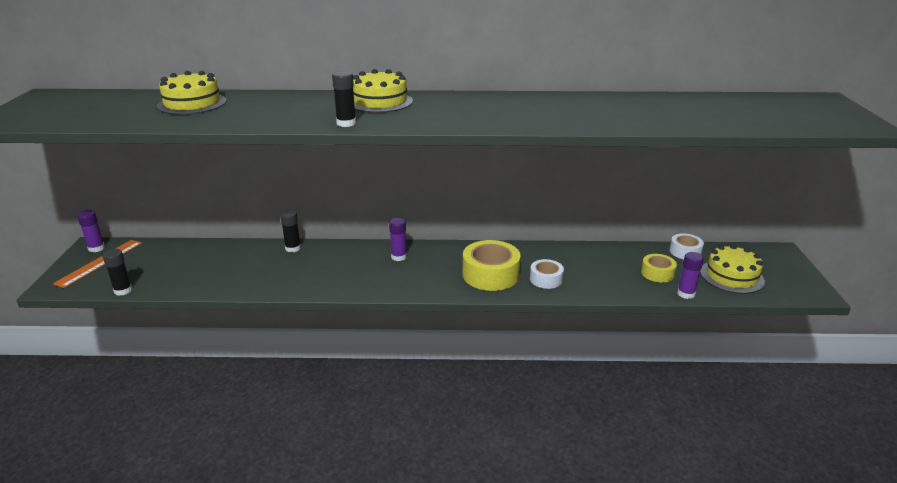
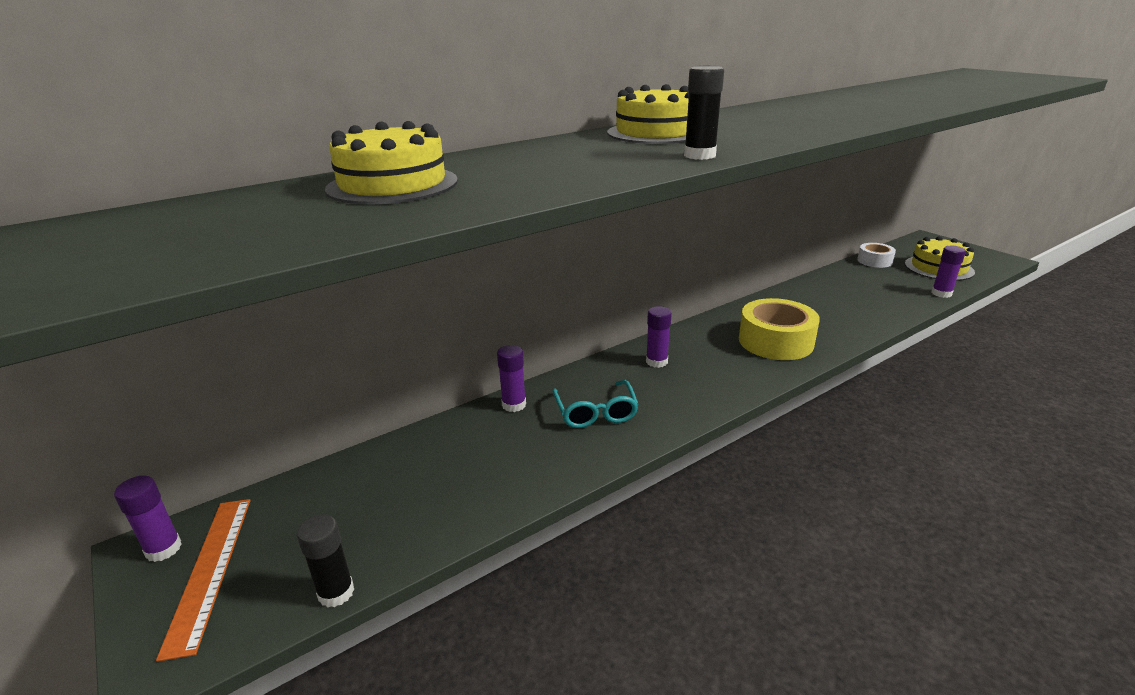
camera: 35 degrees left, 0 degrees up
black glue stick [280,210,301,253] -> purple glue stick [497,345,526,412]
white tape [530,259,564,289] -> none
yellow tape [641,254,677,283] -> none
none -> turquoise glasses [552,380,639,428]

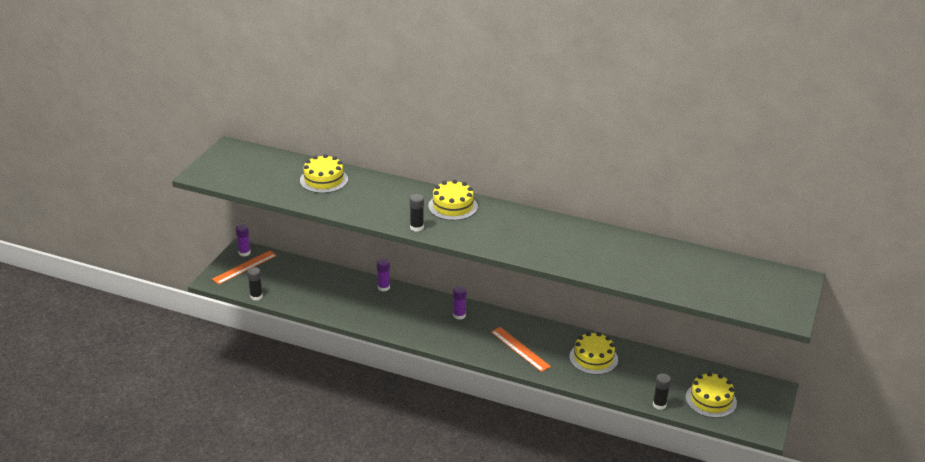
camera: 55 degrees right, 5 degrees up
turquoise glasses [552,380,639,428] -> none
yellow tape [739,298,820,360] -> orange ruler [491,327,551,372]
white tape [857,243,896,268] -> none
purple glue stick [931,246,966,298] -> black glue stick [653,374,671,410]
none -> yellow cake [569,332,618,375]

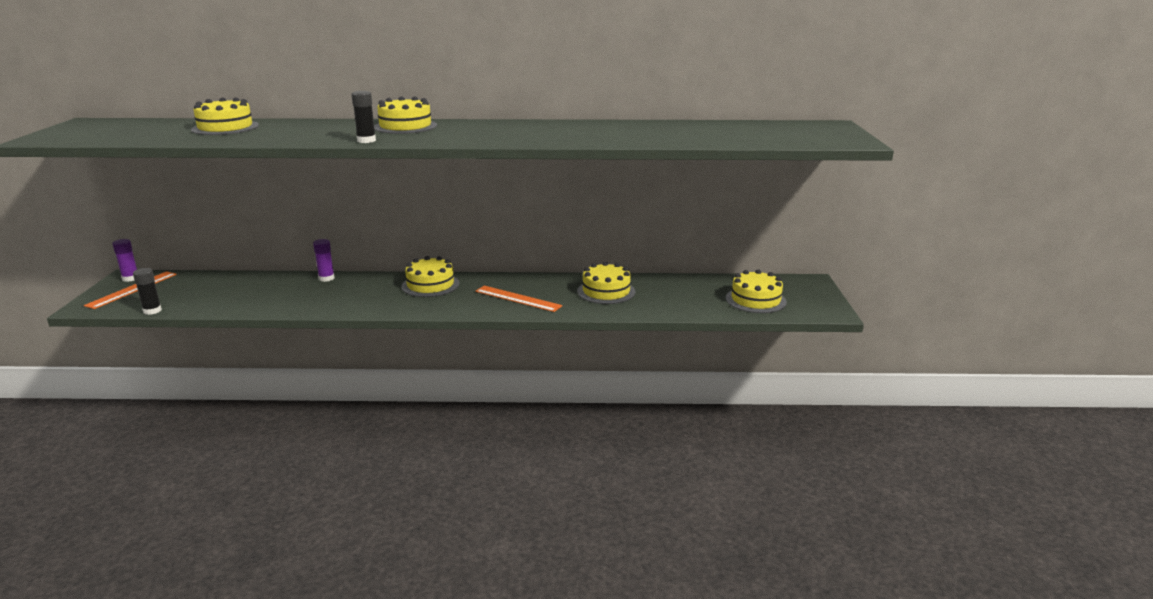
camera: 20 degrees left, 10 degrees down
purple glue stick [453,286,467,320] -> yellow cake [401,256,459,297]
black glue stick [653,374,671,410] -> none

